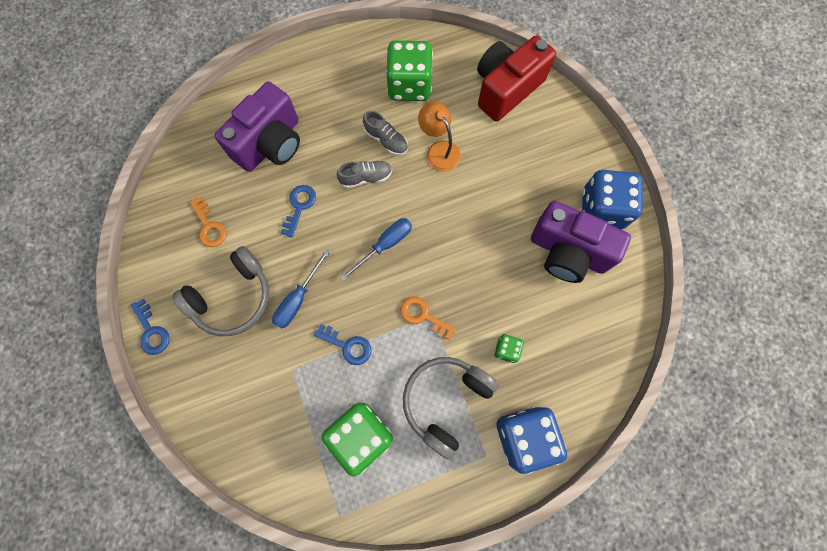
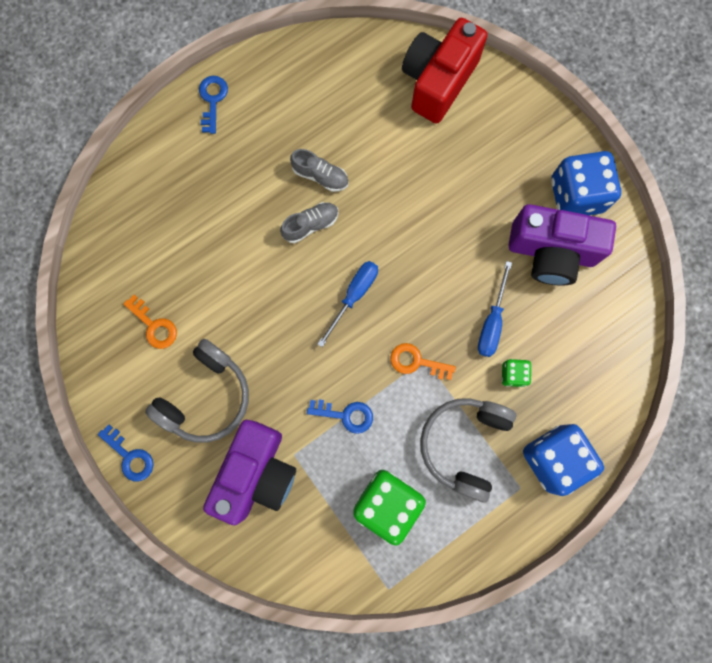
camera: 15 degrees left, 5 degrees up
purple camera [214,82,300,172] -> purple camera moved to [203,420,296,525]
blue screwdriver [272,249,330,329] -> blue screwdriver moved to [478,261,512,357]
blue key [281,185,316,237] -> blue key moved to [199,76,228,134]
green dice [386,41,433,101] -> none
orange lamp [418,102,461,171] -> none

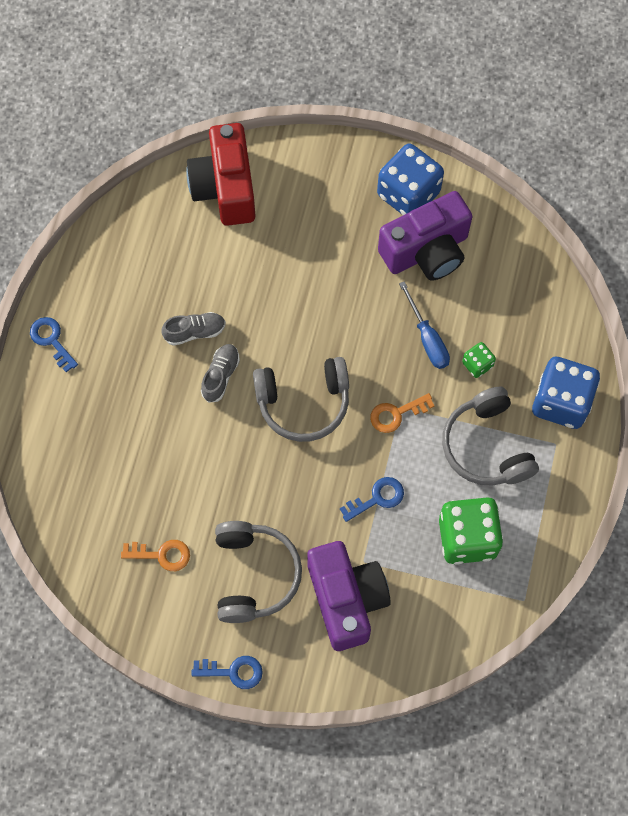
camera: 40 degrees left, 10 degrees down
blue screwdriver [318,261,378,347] -> grey headphones [253,357,349,442]

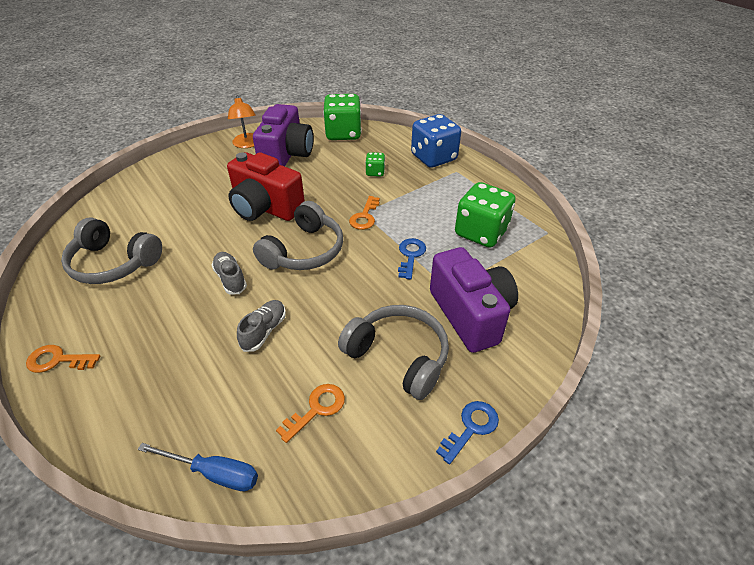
camera: 50 degrees left, 25 degrees down
blue key [30,317,78,372] -> orange key [26,345,101,373]
grey shoe [162,312,226,346] -> grey shoe moved to [237,300,286,352]
red camera [186,123,256,226] -> red camera moved to [227,152,305,221]
purple camera [307,541,391,651] -> purple camera turned 45 degrees clockwise [430,247,518,353]
blue dice [377,144,444,215] -> orange lamp [228,95,256,148]
blue screwdriver [399,281,450,369] -> blue screwdriver moved to [137,443,258,491]
grey headphones [442,387,539,486] -> grey headphones moved to [61,218,162,284]
none -> green dice [323,94,362,140]

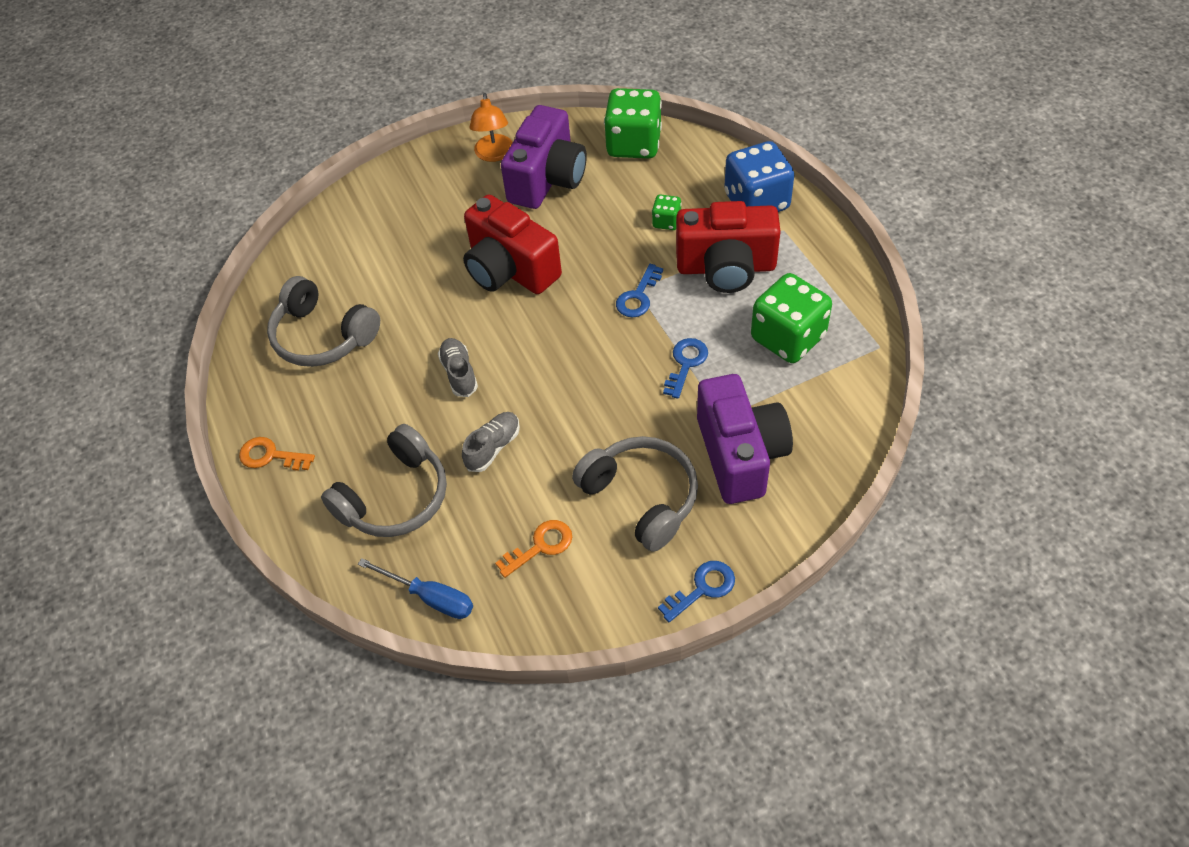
camera: 15 degrees right, 10 degrees up
grey headphones [253,201,343,270] -> grey headphones moved to [321,424,447,537]
orange key [349,196,380,230] -> blue key [616,264,663,318]
none -> red camera [676,201,781,293]

